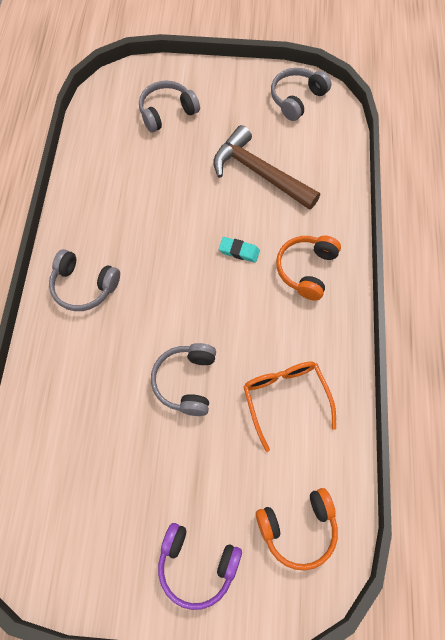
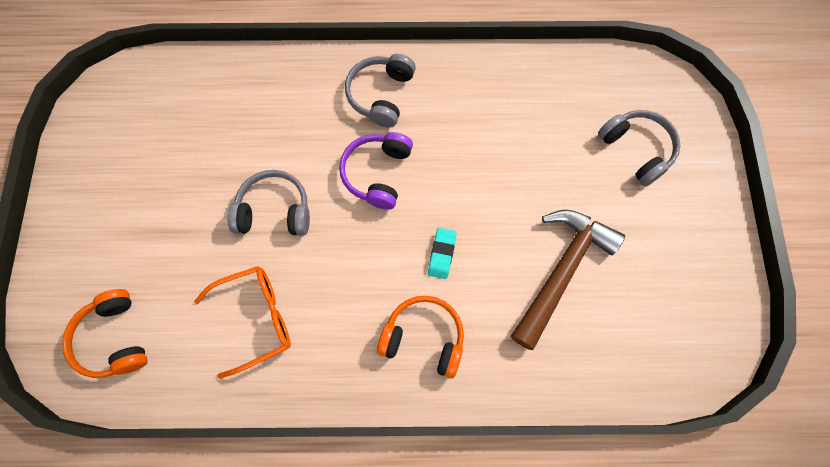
camera: 85 degrees right, 5 degrees up
purple headphones [158,523,242,610] -> purple headphones moved to [339,132,413,210]
grey headphones [271,68,331,121] -> none

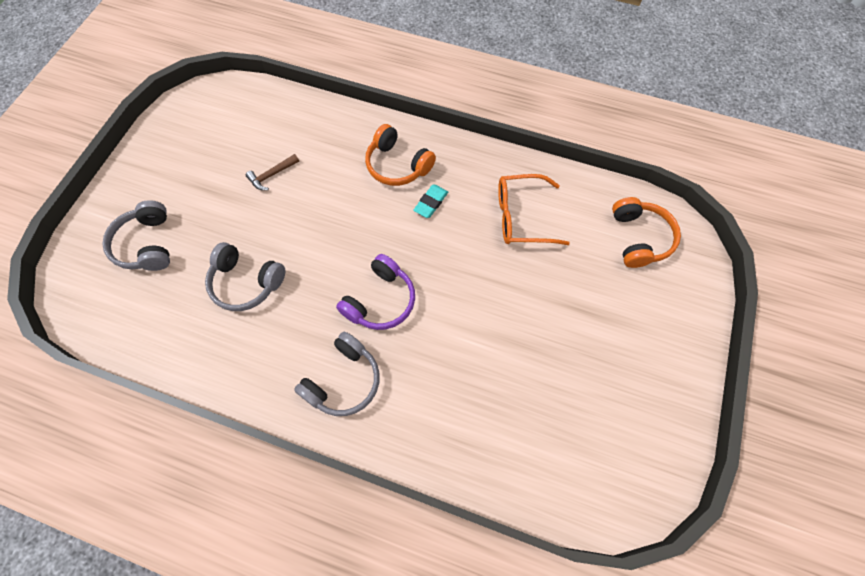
camera: 160 degrees left, 5 degrees down
grey headphones [227,170,310,236] -> grey headphones moved to [205,242,285,311]
turquoise eraser [428,228,456,279] -> turquoise eraser moved to [413,185,448,218]
brown hammer [511,210,625,350] -> brown hammer [246,154,299,190], size x0.43

